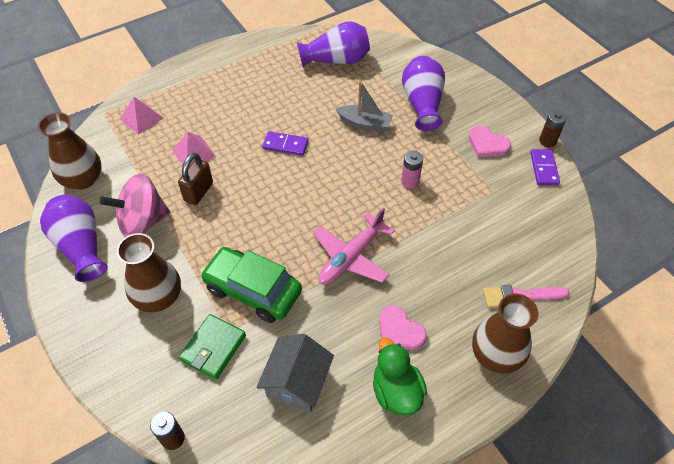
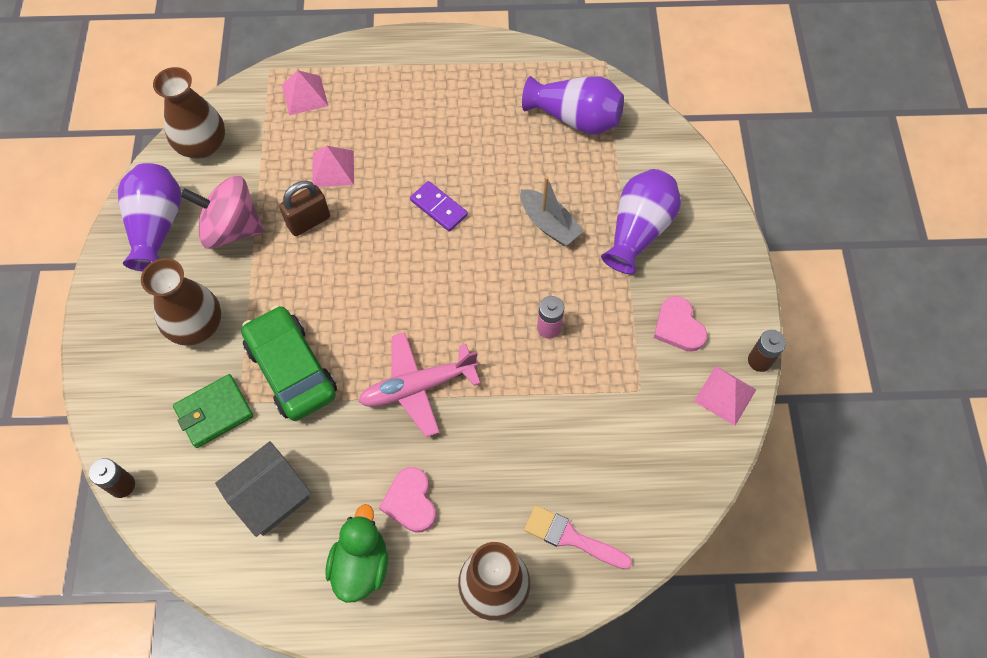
camera: 30 degrees right, 10 degrees up
purple domino [530,149,560,185] -> pink pyramid [694,366,757,426]

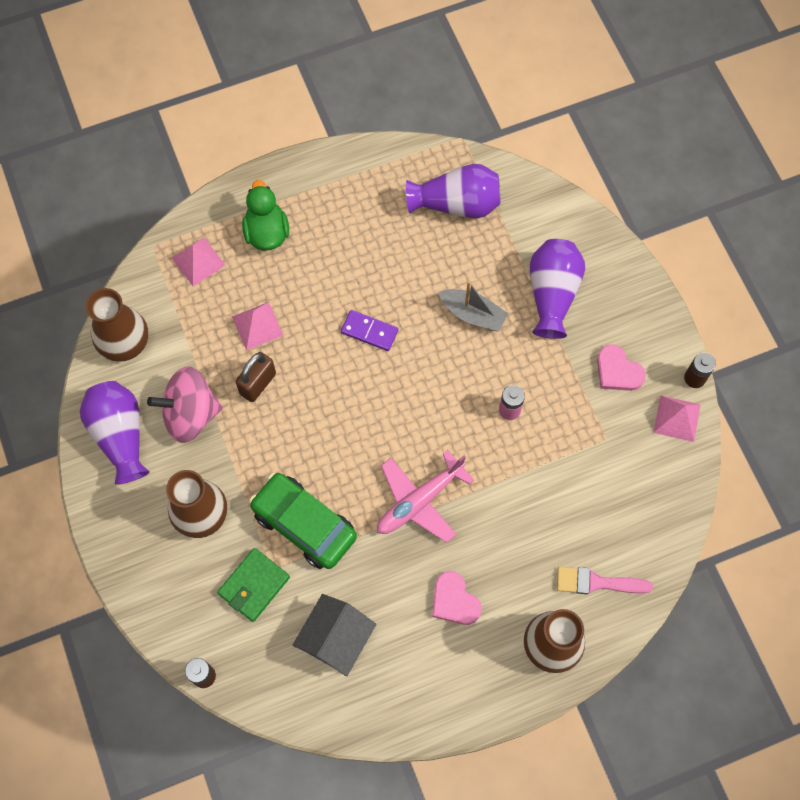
camera: 20 degrees left, 5 degrees up
green duck [326,504,388,603] -> green duck moved to [242,180,289,251]

